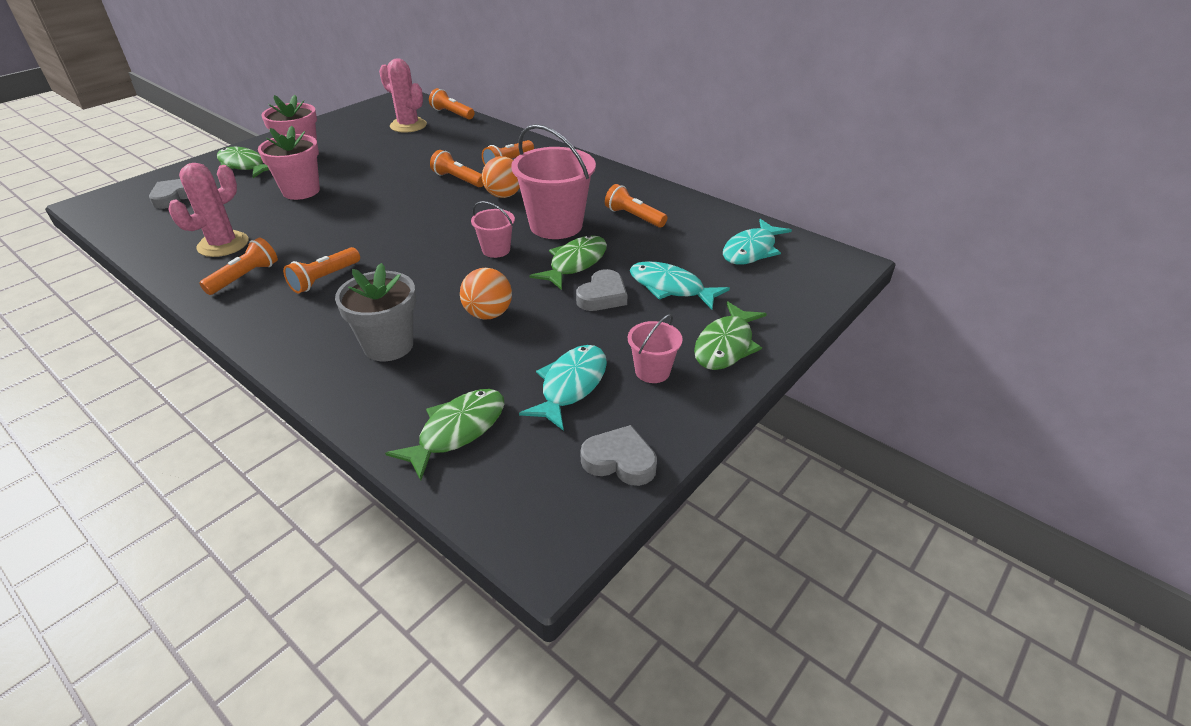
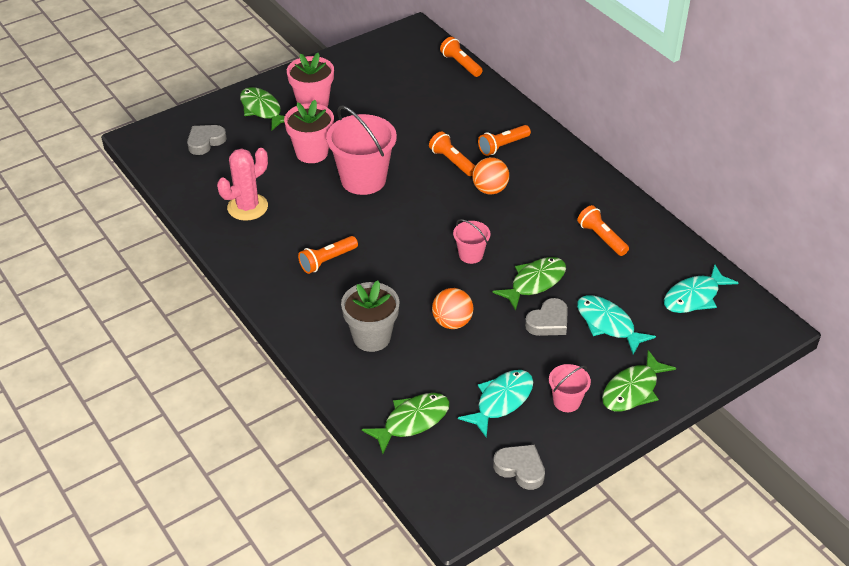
camera: 15 degrees right, 5 degrees up
orange flashlight [199,237,278,295] -> none
pink cactus [379,58,427,133] -> none
pink bucket [511,124,596,239] -> pink bucket moved to [326,105,397,195]

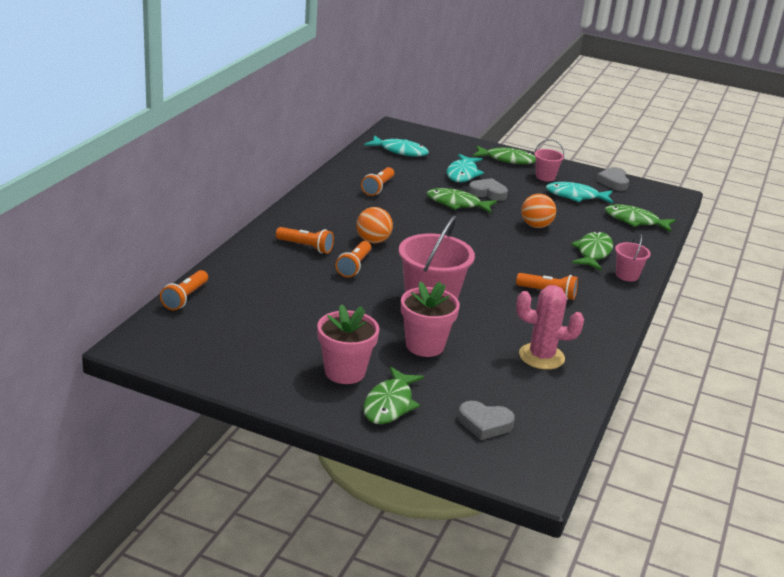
camera: 125 degrees left, 15 degrees down
grey flower pot [341,280,399,352] -> green fish [571,231,613,270]
pink bucket [453,219,490,264] -> pink bucket moved to [615,234,651,282]

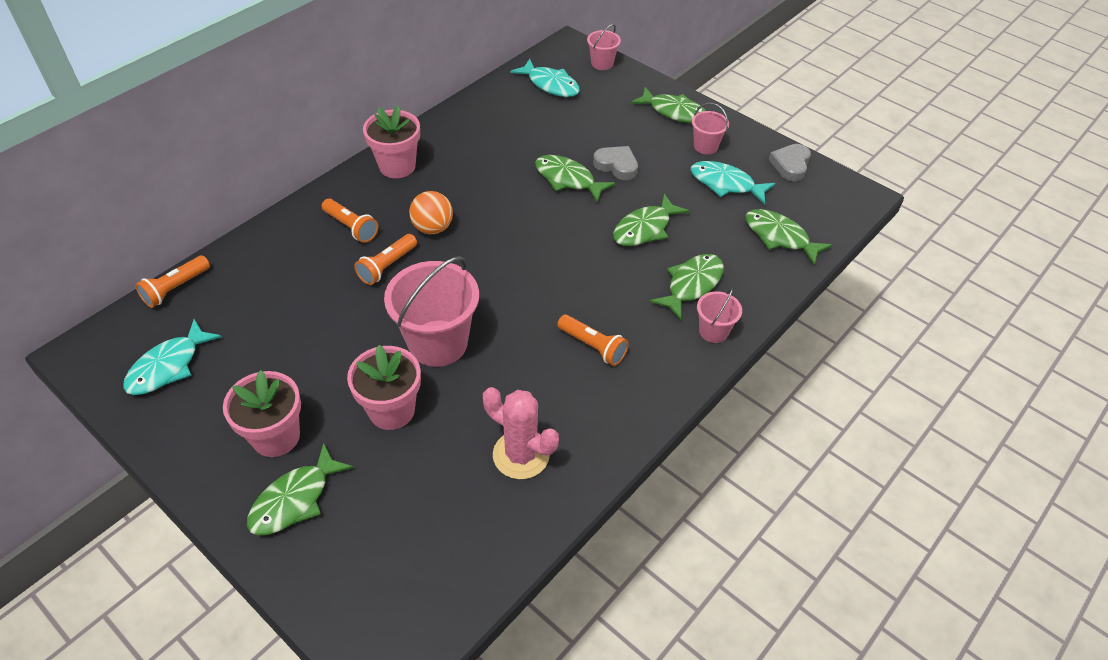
camera: 20 degrees right, 20 degrees up
orange flashlight [361,167,394,196] -> none
turquoise fish [447,154,484,182] -> turquoise fish moved to [123,319,222,395]
grey heart [458,401,515,440] -> none
orange ball [521,194,556,228] -> green fish [613,194,689,246]
none -> pink flower pot [363,105,420,178]
none -> pink bucket [587,24,621,70]

